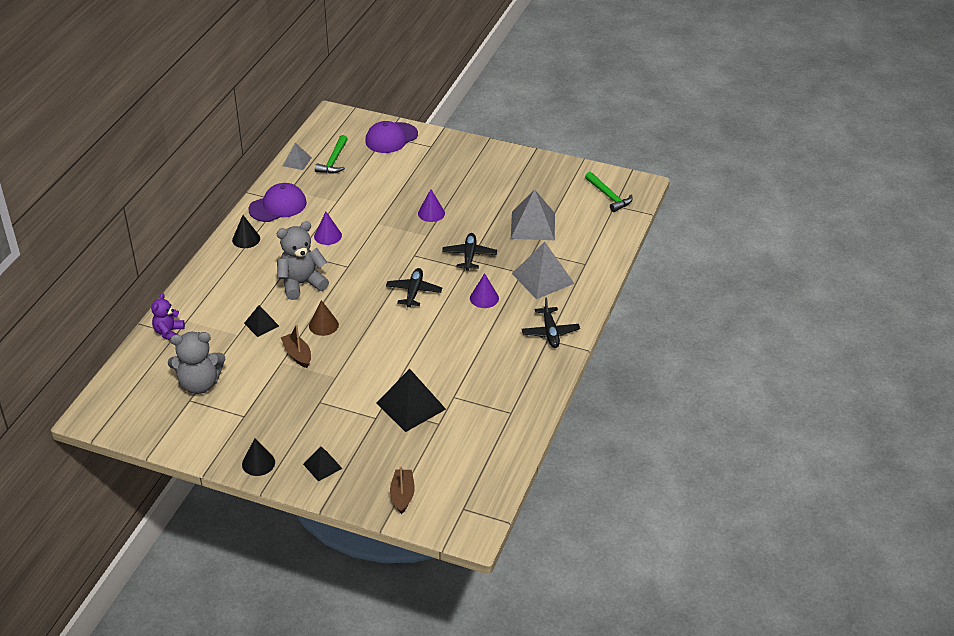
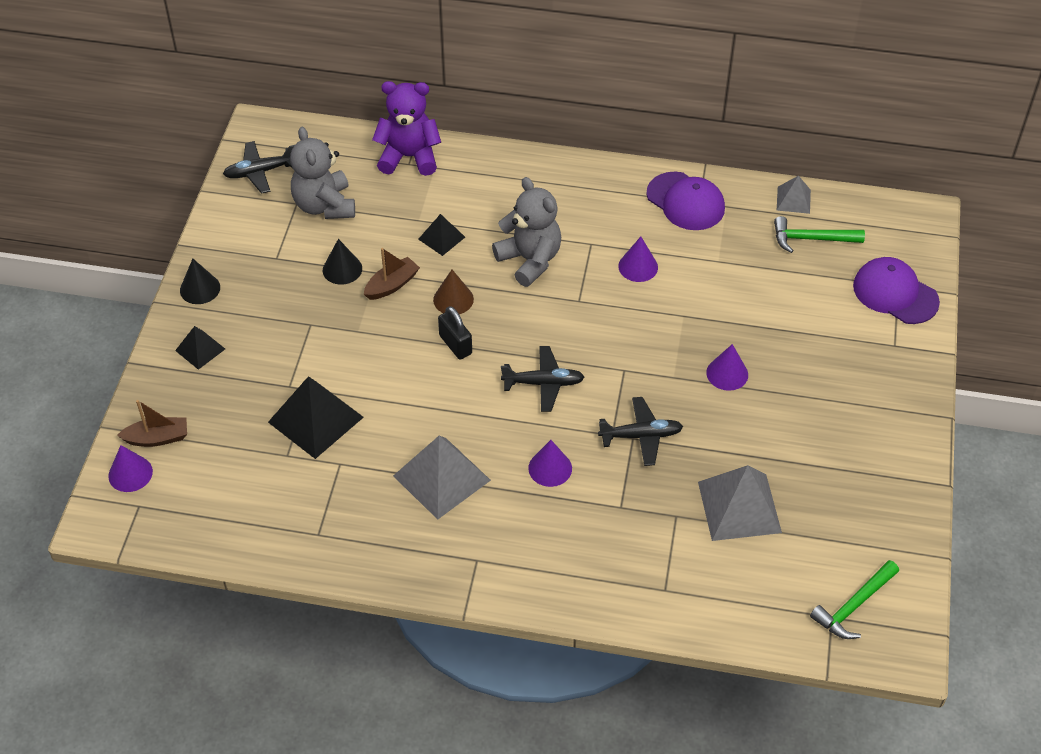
camera: 80 degrees right, 10 degrees up
purple teddy bear [151,293,185,340] -> purple teddy bear [372,81,441,176], size x1.63
black cone [232,215,260,248] -> black cone moved to [323,239,362,285]
grey pyramid [512,242,575,299] -> grey pyramid moved to [393,436,491,520]
black plane [522,298,580,348] -> black plane moved to [223,141,295,194]
none -> purple cone [108,445,153,492]
none -> black padlock [438,306,472,360]

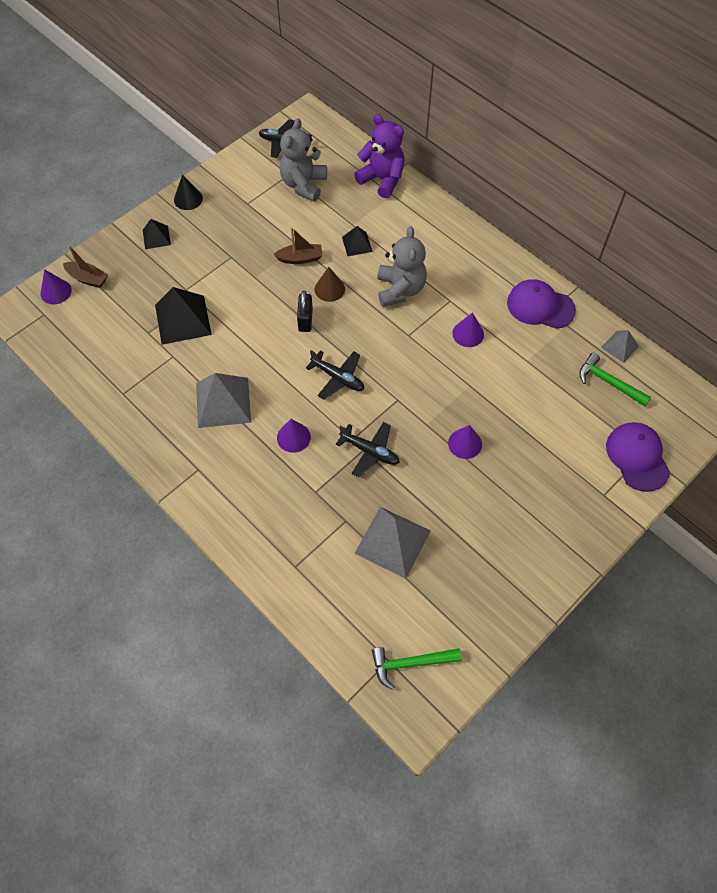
camera: 35 degrees right, 10 degrees up
black cone [323,239,362,285] -> none
purple cap [646,172,725,230] -> purple cap turned 120 degrees clockwise [507,279,576,329]

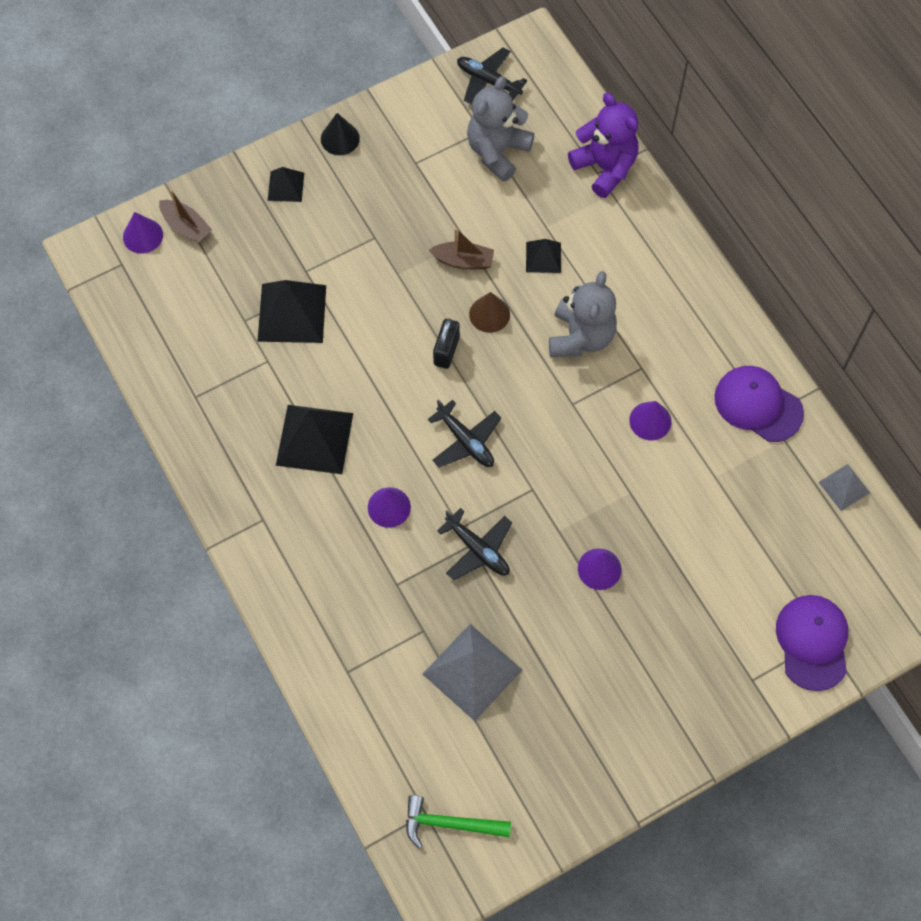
camera: 15 degrees right, 5 degrees up
grey pyramid [196,373,251,428] -> black pyramid [276,405,353,474]
green hammer [579,352,651,406] -> none

